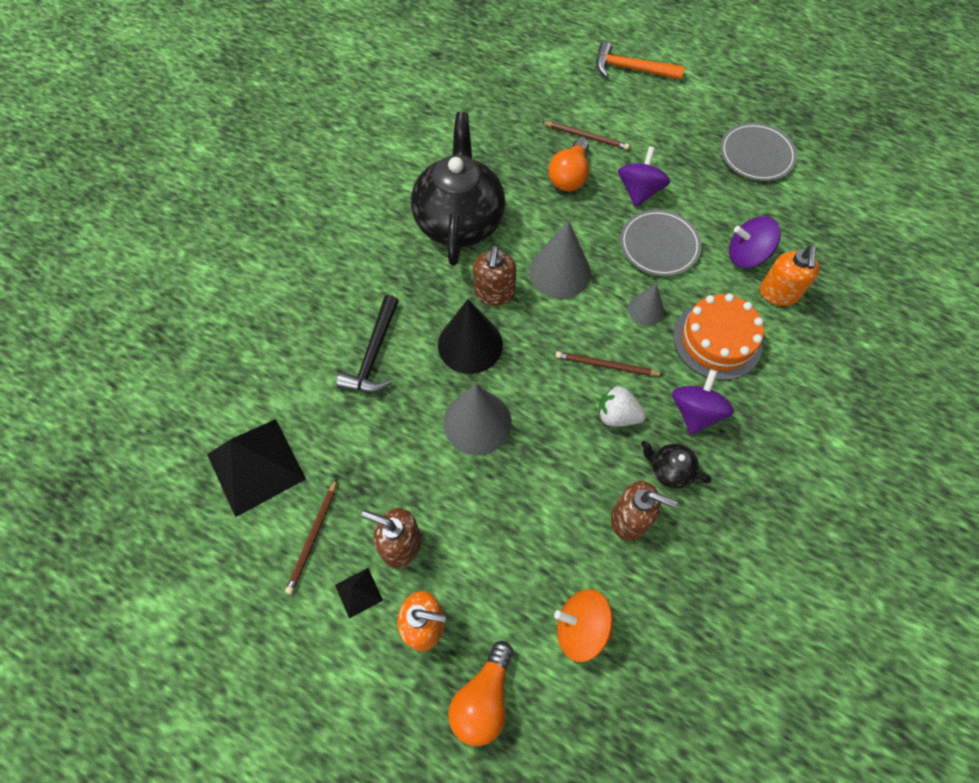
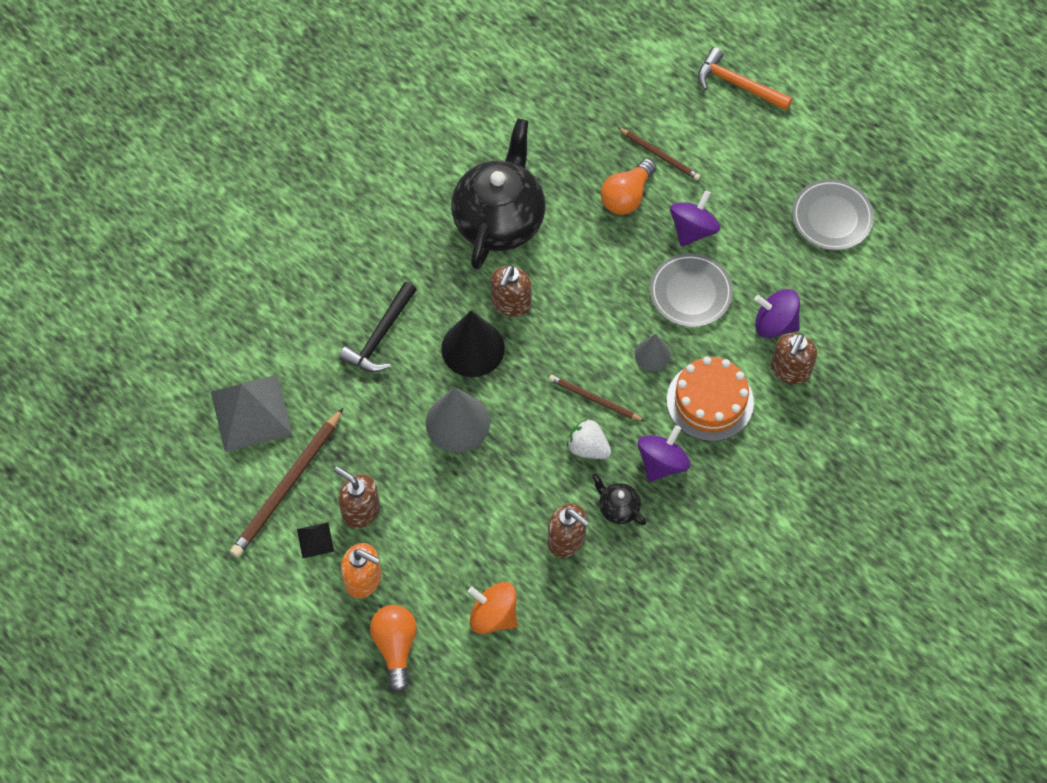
camera: 15 degrees right, 0 degrees up
black pyramid [207,419,306,517] -> grey pyramid [211,375,293,452]
brown pencil [285,479,337,594] -> brown pencil [230,408,343,557], size x1.74
orange light bulb [448,641,513,746] -> orange light bulb turned 135 degrees clockwise [370,605,417,693]
grey cone [529,220,591,299] -> none
orange soap dispenser [760,245,820,306] -> brown soap dispenser [771,333,817,384]

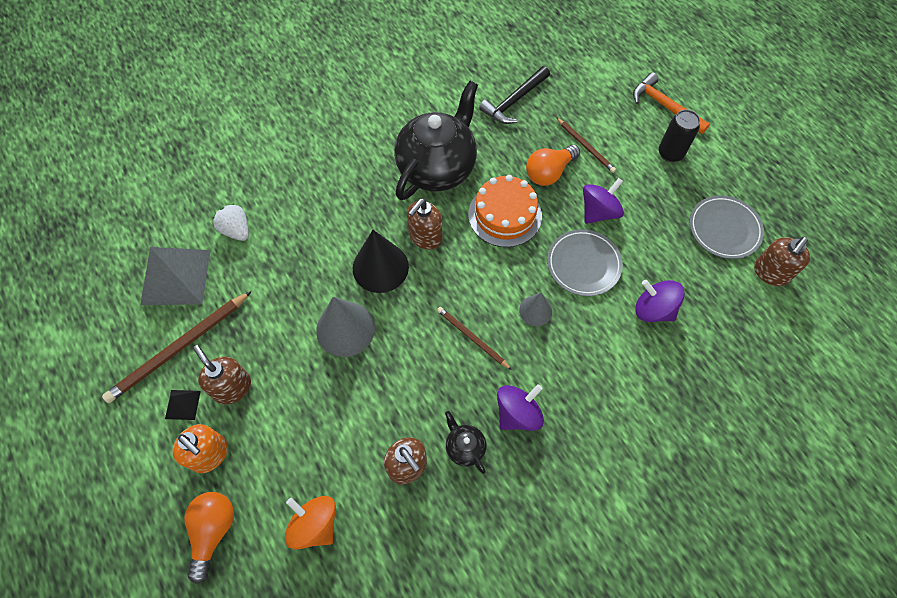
camera: 15 degrees right, 0 degrees up
black hammer [339,282,417,372] -> black hammer moved to [479,66,550,124]
white strawberry [567,419,611,459] -> white strawberry moved to [212,203,249,241]
orange cake [667,357,754,441] -> orange cake moved to [468,175,542,247]
brown soap dispenser [771,333,817,384] -> brown soap dispenser moved to [754,237,810,286]
none -> black can [659,110,700,162]

